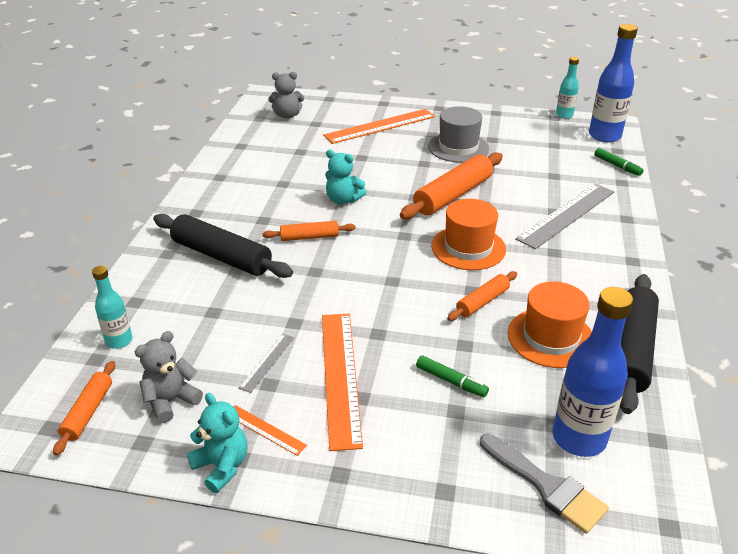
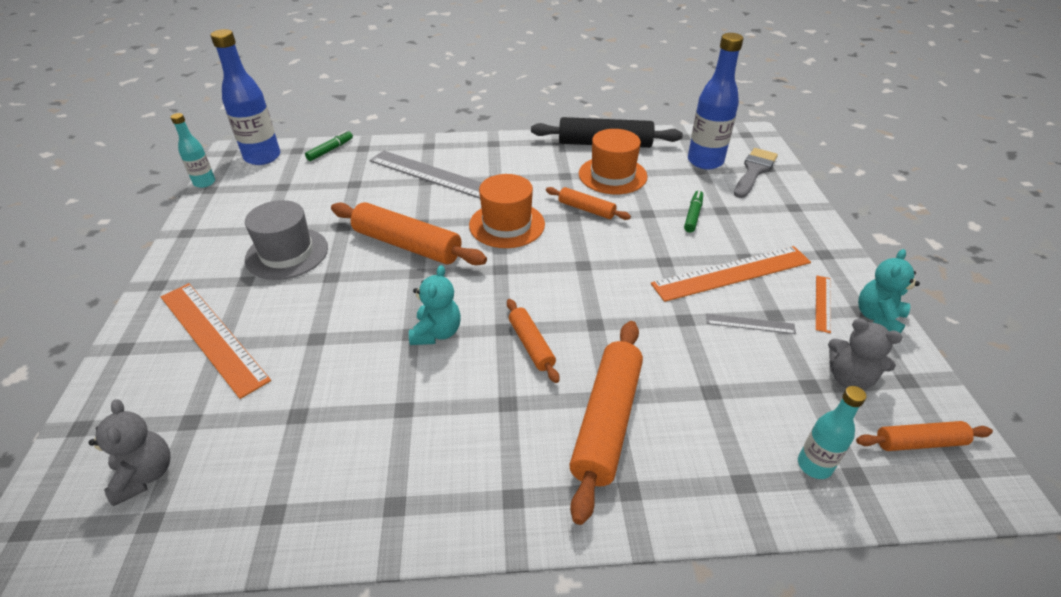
camera: 105 degrees left, 5 degrees up
black rolling pin [153,214,293,278] -> orange rolling pin [569,321,643,525]

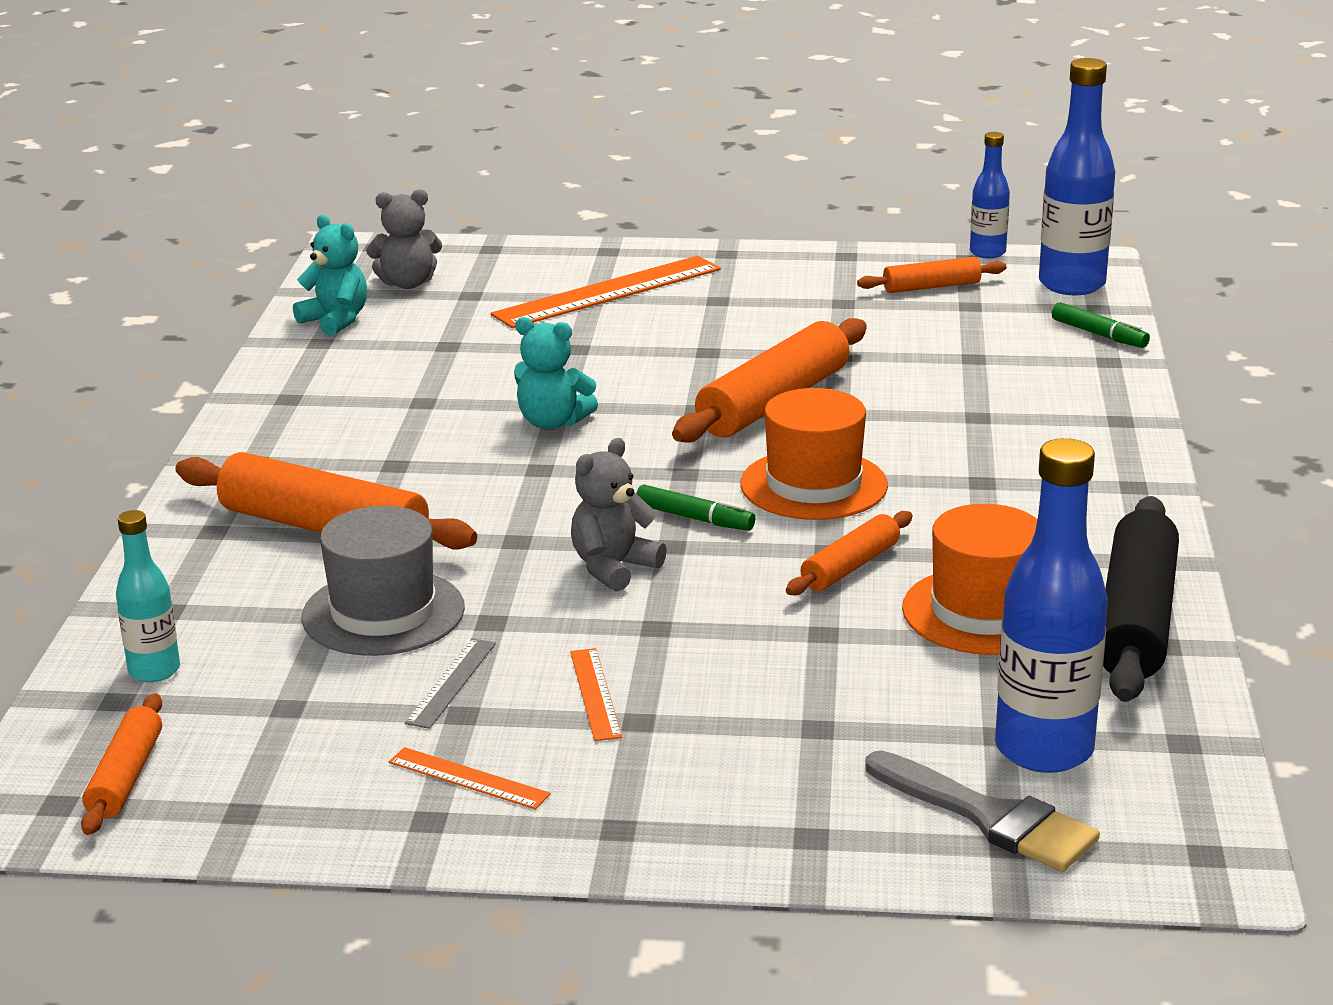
camera: 100 degrees right, 15 degrees down
turquoise bottle [171,113,215,188] -> blue bottle [970,132,1010,259]
grey hat [245,200,328,280] -> grey hat moved to [302,506,465,656]
grey ruler [369,151,482,199] -> none
orange rolling pin [507,299,559,383] -> orange rolling pin moved to [857,257,1007,293]
orange ruler [651,246,811,302] -> orange ruler [570,648,622,741], size x0.47
green marker [684,190,703,233] -> green marker moved to [636,484,755,531]
grey teddy bear [828,319,903,390] -> grey teddy bear moved to [571,438,667,592]
turquoise teddy bear [858,249,920,333] -> turquoise teddy bear moved to [293,215,367,336]

